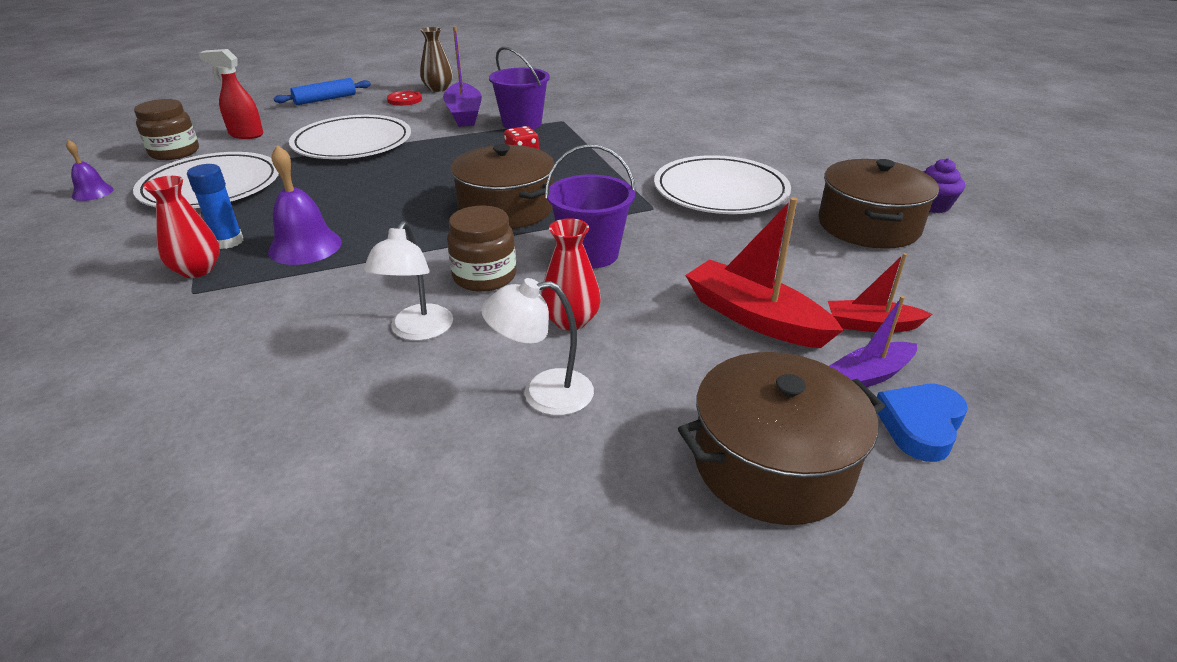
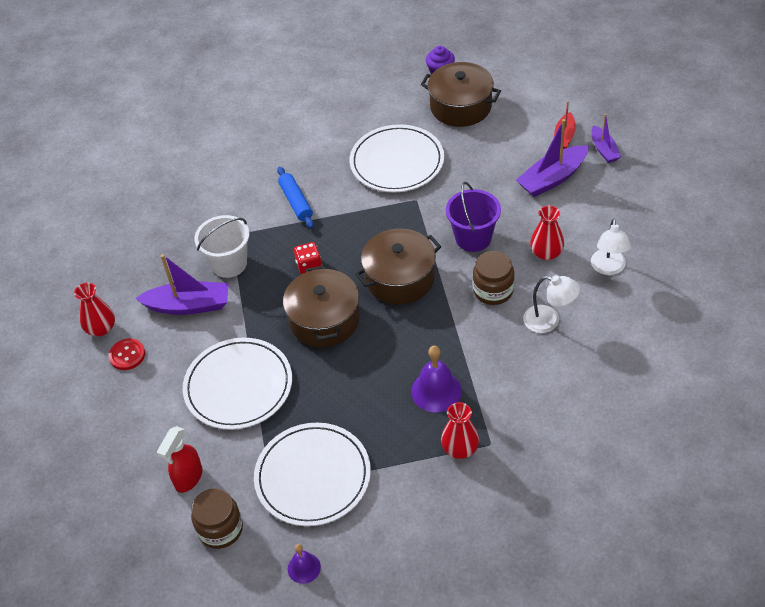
camera: 75 degrees left, 15 degrees up
blue glue stick [187,164,243,249] -> none
blue rolling pin [274,78,371,105] -> blue rolling pin moved to [277,167,314,228]
brown vase [420,27,453,92] -> red vase [74,283,115,336]
purple bucket [489,47,550,130] -> white bucket [194,215,249,278]
brown pot [678,352,885,525] -> brown pot moved to [283,266,360,347]
red boat [685,197,843,348] -> purple boat [516,119,589,197]
blue heart [877,384,967,462] -> none

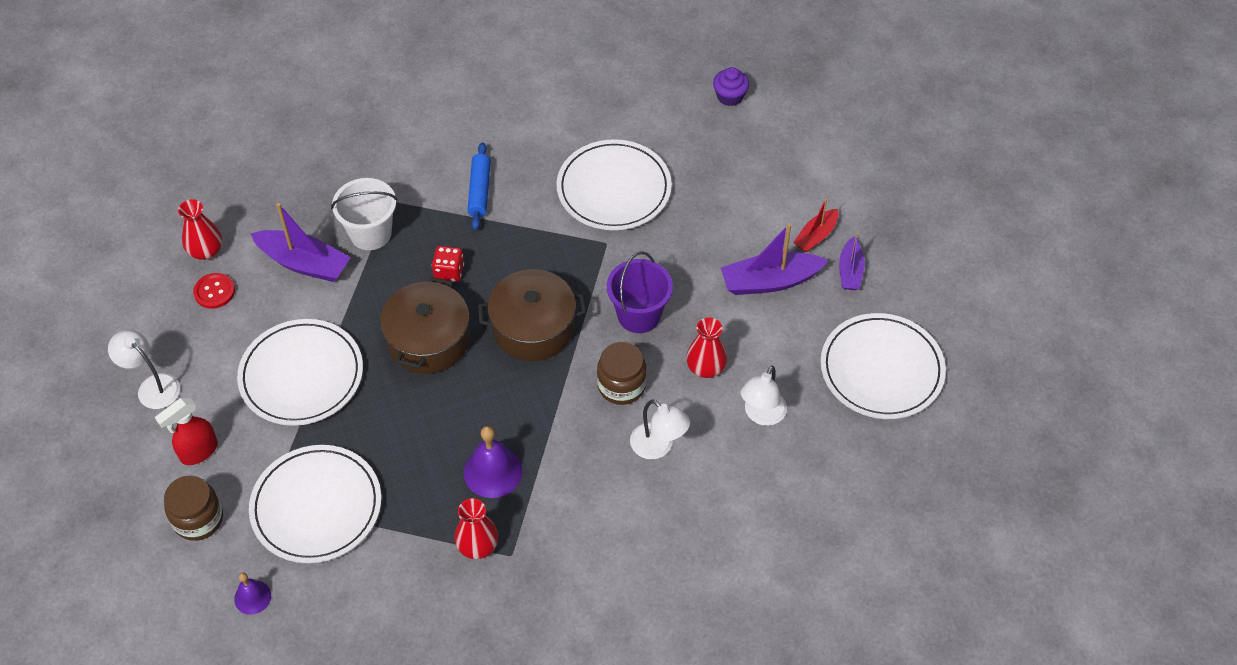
camera: 20 degrees right, 5 degrees up
brown pot [421,62,501,127] -> none
none -> white lamp [108,330,180,409]
none -> white plate [820,313,946,419]

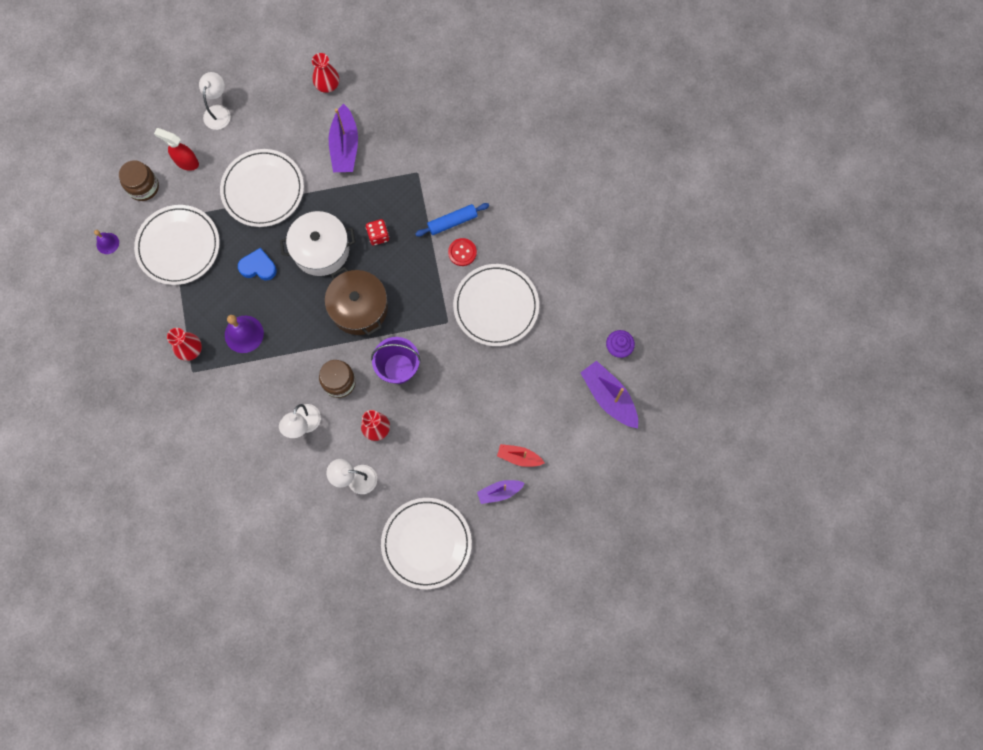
camera: 65 degrees right, 20 degrees up
red button [193,273,235,309] -> red button moved to [448,238,477,266]
white bucket [331,178,397,250] -> none
brown pot [380,277,470,374] -> white pot [280,211,355,276]
purple boat [721,223,829,295] -> purple boat moved to [580,360,638,428]
none -> blue heart [238,248,277,280]

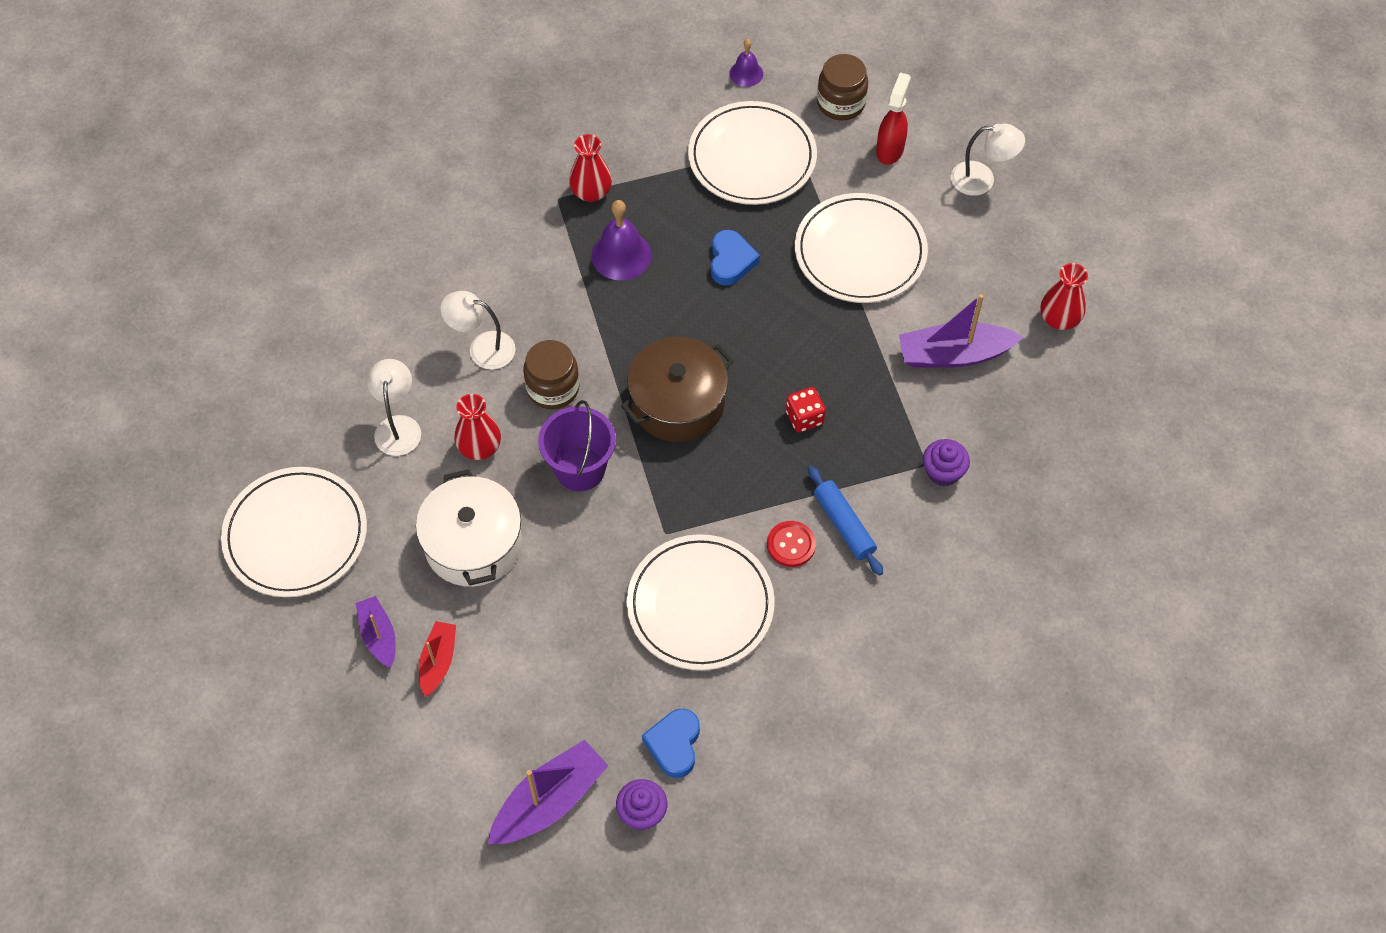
camera: 85 degrees right, 15 degrees down
white pot [280,211,355,276] -> white pot moved to [416,469,522,587]
none -> blue heart [642,709,700,778]
none -> purple cupcake [923,439,970,486]

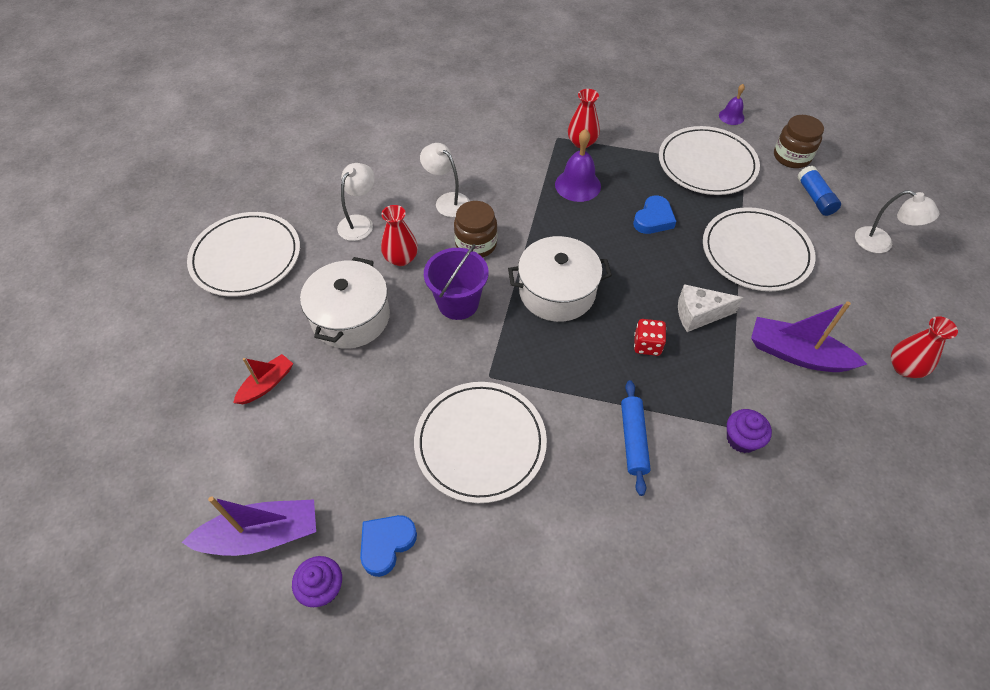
camera: 30 degrees right, 5 degrees down
purple boat [356,596,396,668] -> none
brown pot [621,337,734,442] -> white pot [508,236,612,322]
red button [767,521,816,567] -> none
red spray bottle [876,73,911,165] -> blue glue stick [797,166,841,216]
none -> white cheese [678,284,744,332]

